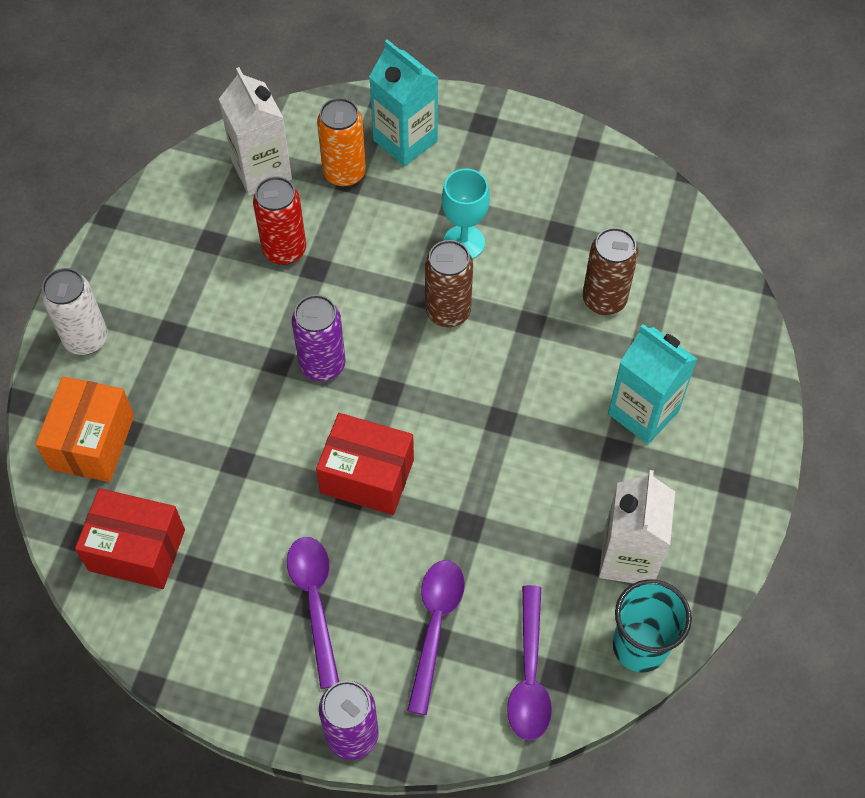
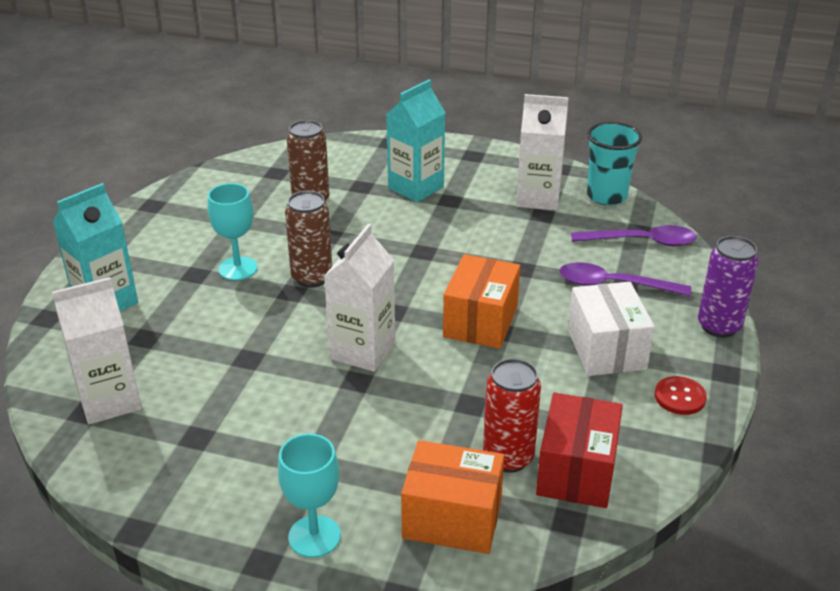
camera: 90 degrees left, 25 degrees down
white can [41,268,108,355] -> turquoise goblet [278,433,341,558]
red can [253,176,306,265] -> red can moved to [483,358,541,473]
purple spoon [287,537,339,689] -> white box [568,282,655,376]
purple can [292,295,346,381] -> white carton [324,224,395,372]
red box [316,413,414,515] -> orange box [443,254,520,349]
orange can [317,98,366,187] -> none
none -> red button [654,376,707,415]

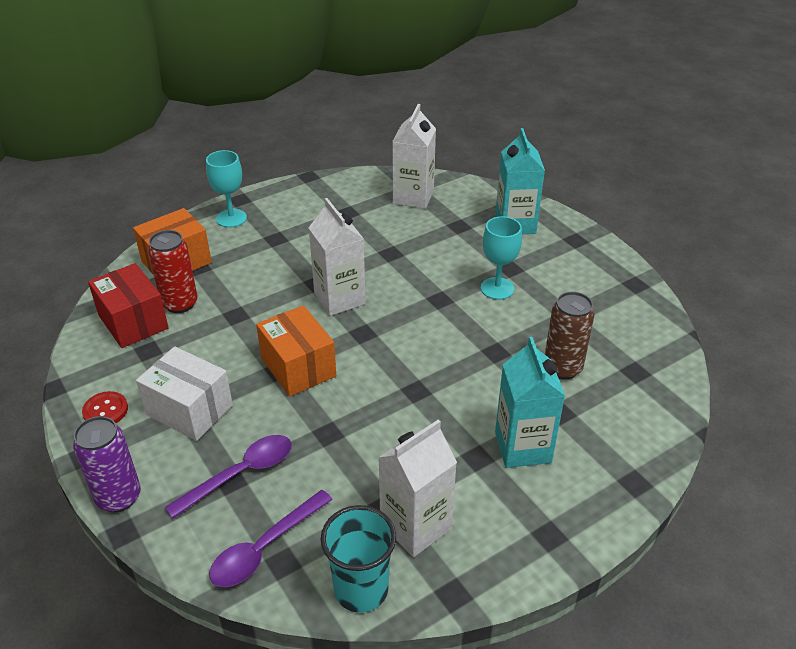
camera: 130 degrees right, 5 degrees up
brown can [285,191,332,288] -> none

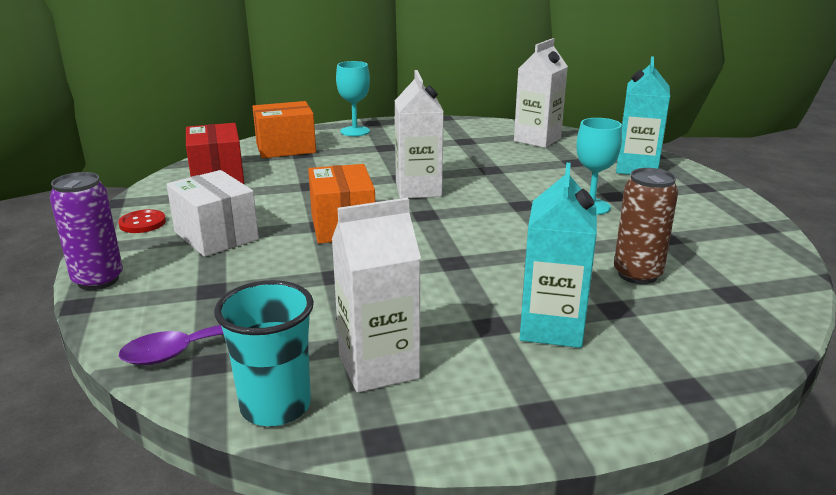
camera: 20 degrees right, 15 degrees down
red can [148,230,198,313] -> none
purple spoon [165,435,292,519] -> none

